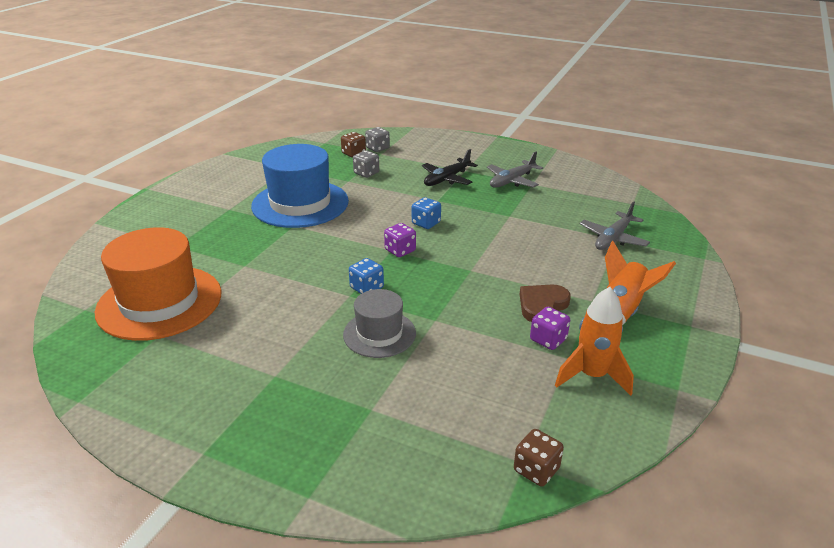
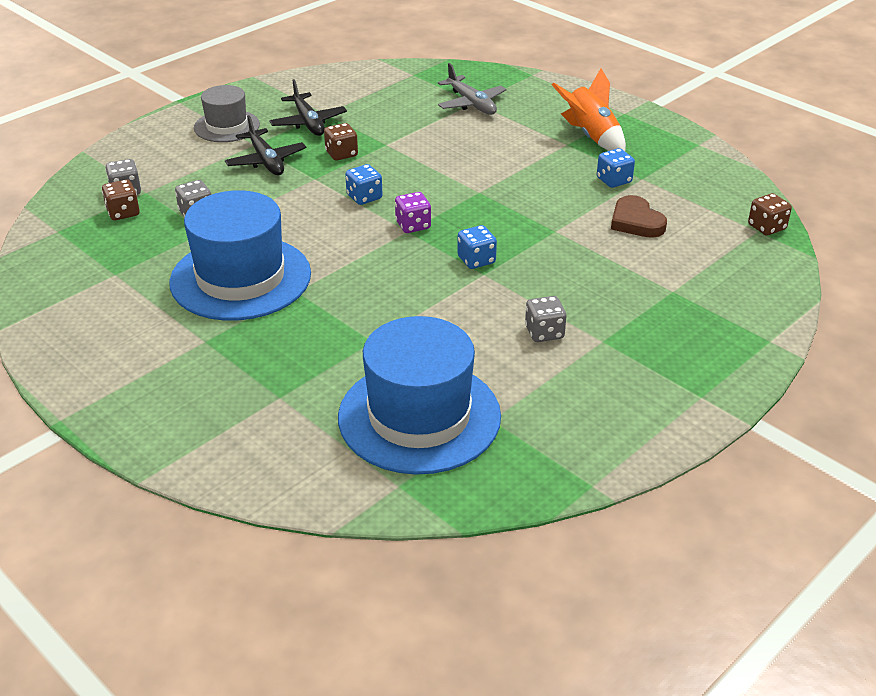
camera: 70 degrees left, 5 degrees up
orange hat [95,227,221,341] -> blue hat [338,316,501,475]
grey hat [343,289,416,358] -> grey hat moved to [194,85,260,142]
grey plane [487,152,543,188] -> black plane [269,79,347,136]
brown heart [520,284,571,322] -> brown heart moved to [611,195,667,238]
purple dice [530,307,570,350] -> blue dice [597,148,635,188]
orange rocket [555,287,634,396] -> none
none -> brown dice [324,123,358,161]
none -> grey dice [525,296,566,342]

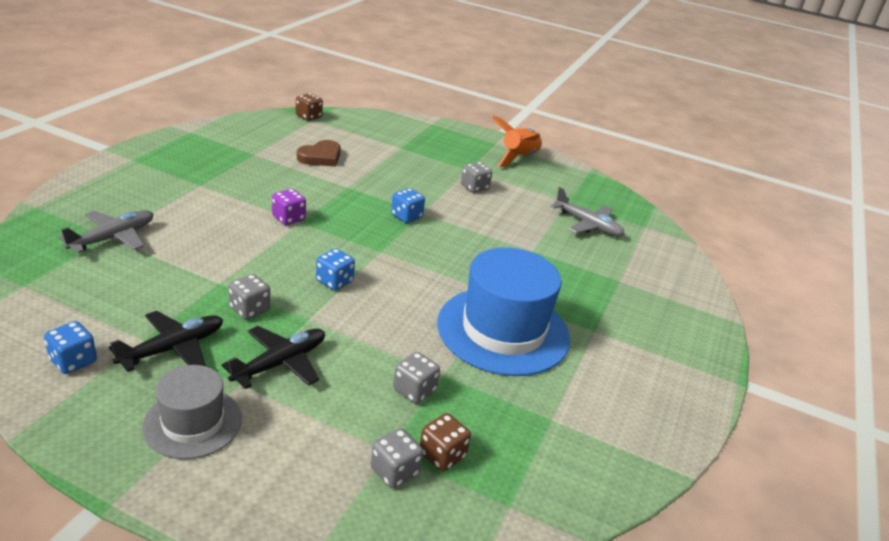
camera: 115 degrees left, 5 degrees down
brown dice [324,123,358,161] -> grey dice [228,274,270,319]
blue hat [338,316,501,475] -> grey plane [551,187,624,237]
purple dice [395,192,431,233] -> purple dice moved to [272,189,306,225]
orange rocket [552,68,626,151] -> orange rocket moved to [492,116,542,167]
blue dice [597,148,635,188] -> blue dice moved to [44,321,97,374]

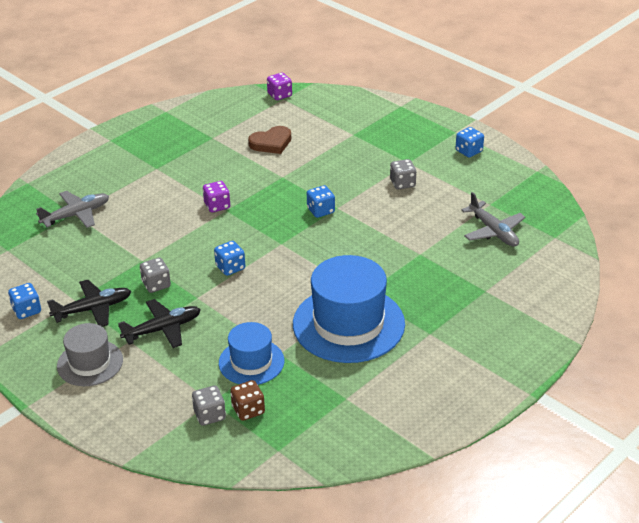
camera: 25 degrees right, 5 degrees up
brown dice [296,93,323,121] -> purple dice [267,72,292,100]
grey dice [393,352,440,404] -> blue hat [219,322,284,385]
orange rocket [492,116,542,167] -> blue dice [456,127,484,158]

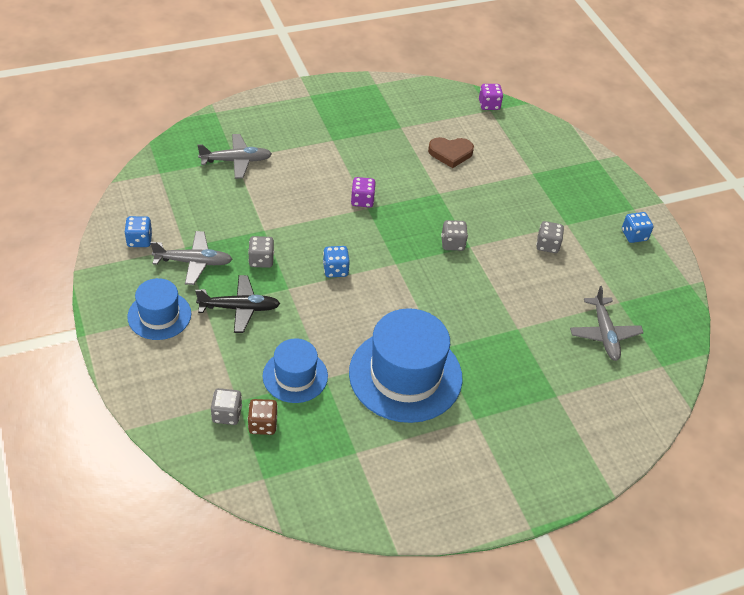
camera: 20 degrees right, 10 degrees up
black plane [47,280,131,327] -> grey plane [151,231,233,285]
grey hat [57,323,123,386] -> blue hat [127,278,191,340]
blue dice [307,185,335,218] -> grey dice [441,220,468,251]

